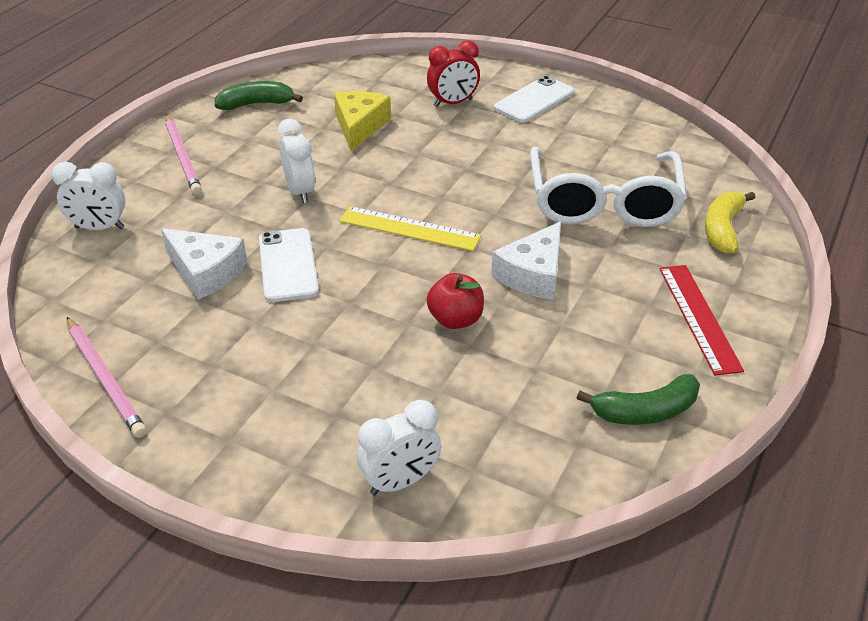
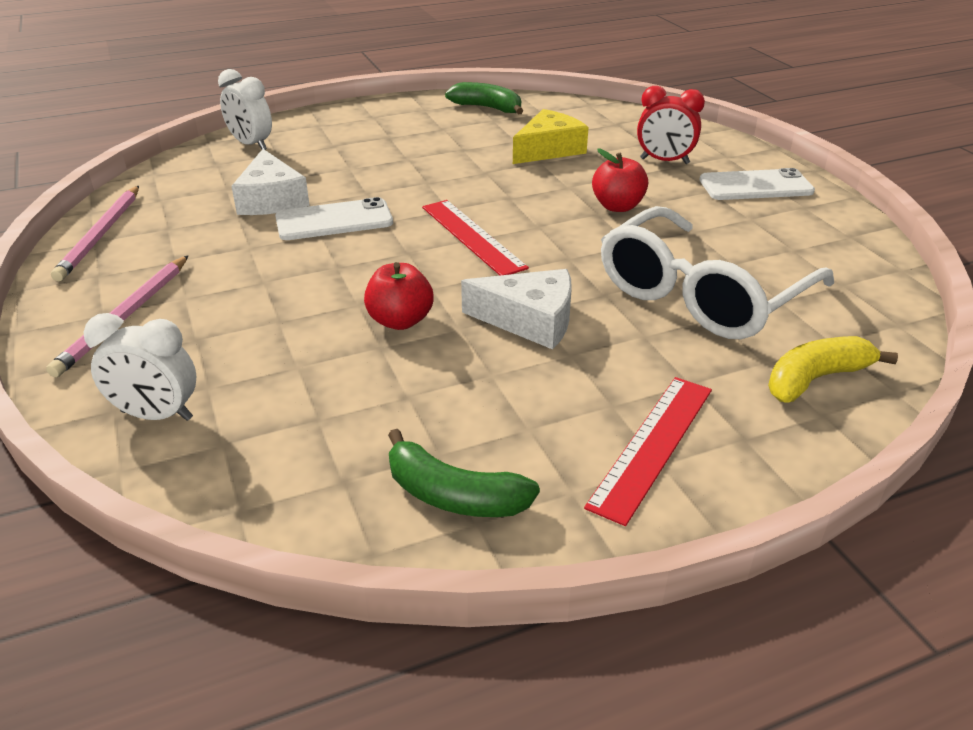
camera: 40 degrees right, 5 degrees down
pink pencil [165,114,202,195] -> pink pencil moved to [46,256,188,377]
white phone [259,228,319,302] -> white phone turned 45 degrees clockwise [275,197,393,240]
white clock [278,119,315,203] -> none
yellow ruler [339,206,481,251] -> red ruler [422,200,529,275]
white cheese [491,222,561,300] -> white cheese turned 150 degrees counterclockwise [461,269,572,349]
none -> red apple [592,149,648,212]

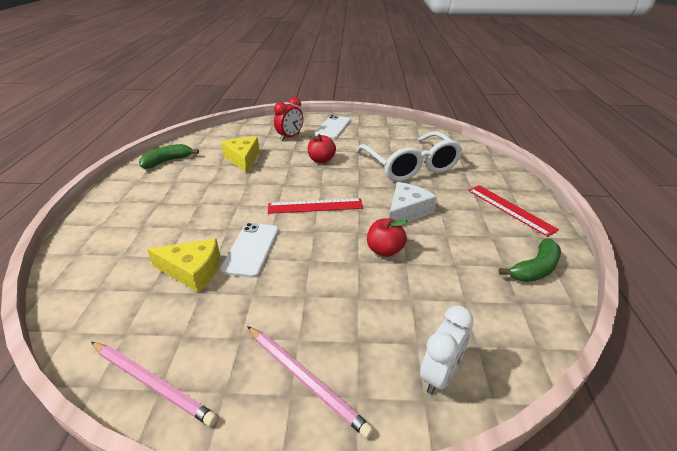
camera: 65 degrees left, 0 degrees up
white clock [218,69,272,150] -> none
white cheese [231,149,310,215] -> yellow cheese [147,239,220,292]
yellow banana [768,336,898,403] -> none

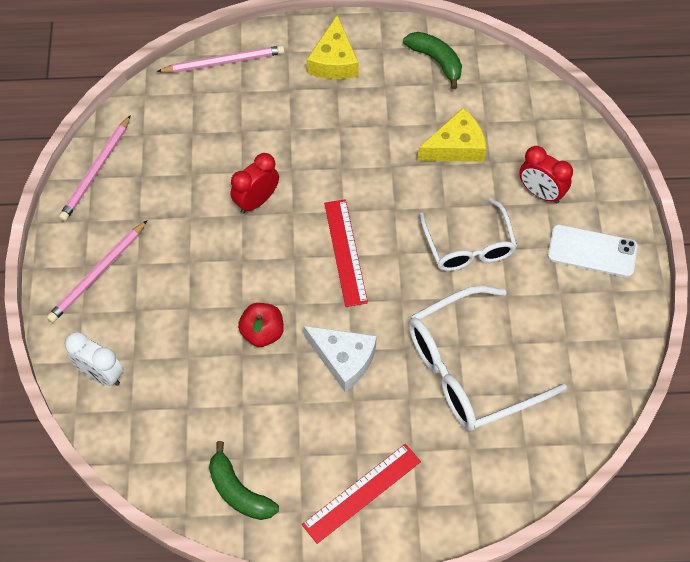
camera: 85 degrees right, 25 degrees up
yellow cheese [147,239,220,292] -> yellow cheese moved to [307,15,359,79]
white phone [220,223,279,278] -> red clock [231,153,279,214]
red apple [308,134,336,163] -> white glasses [419,198,517,271]
none -> pink pencil [156,45,285,73]

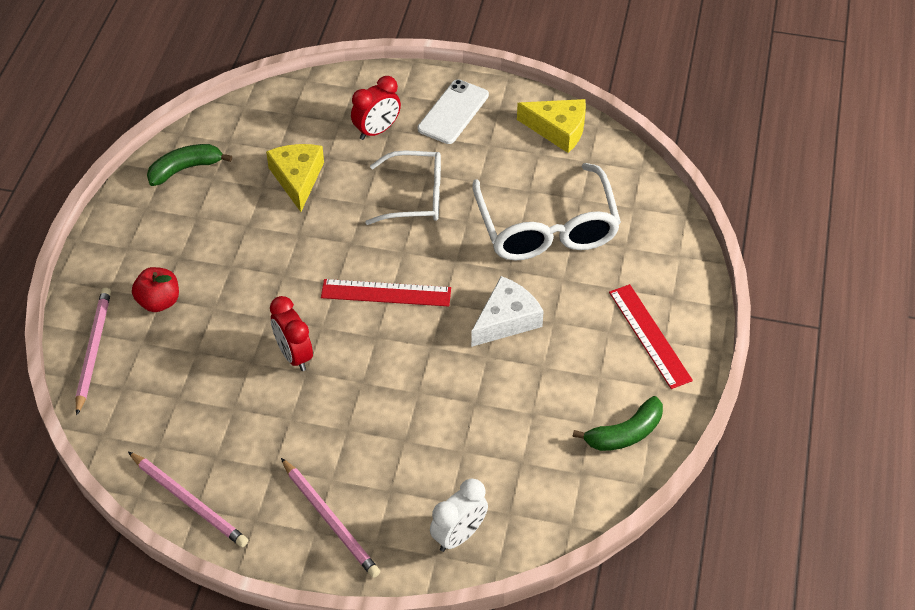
camera: 75 degrees left, 10 degrees down
red apple [238,303,284,347] -> red apple moved to [132,267,179,312]
yellow cheese [307,15,359,79] -> yellow cheese moved to [517,99,586,153]

